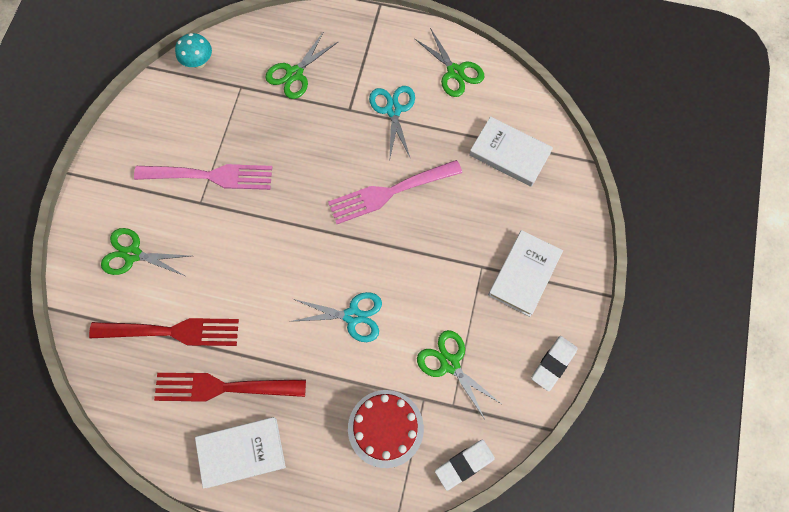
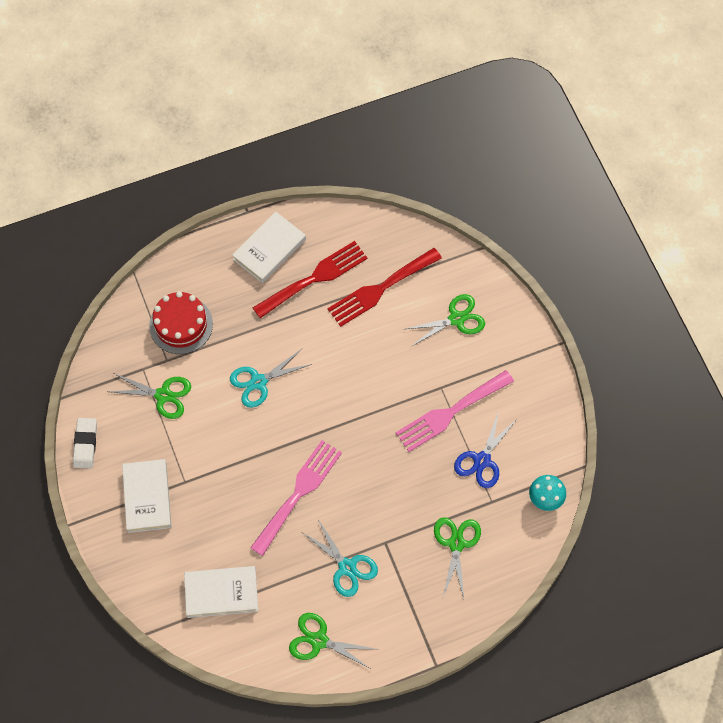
camera: 145 degrees right, 5 degrees down
white eraser [435,440,495,491] -> none
none -> blue scissors [454,411,518,488]

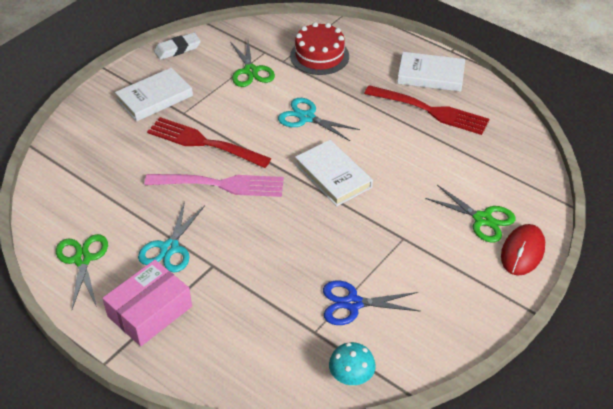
camera: 60 degrees right, 20 degrees down
white book [184,566,258,618] -> white book moved to [295,140,373,206]
red fork [328,248,442,327] -> red fork moved to [147,117,272,168]
pink fork [396,370,514,452] -> none
green scissors [434,517,481,598] -> none
none -> pink box [102,260,192,346]
none -> red mouse [501,224,545,275]

